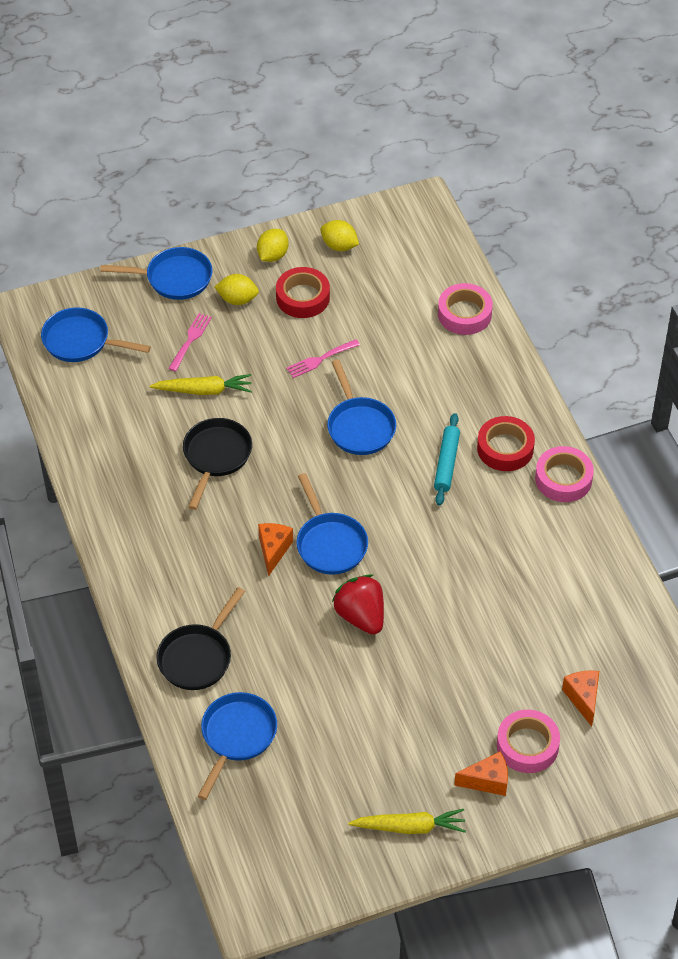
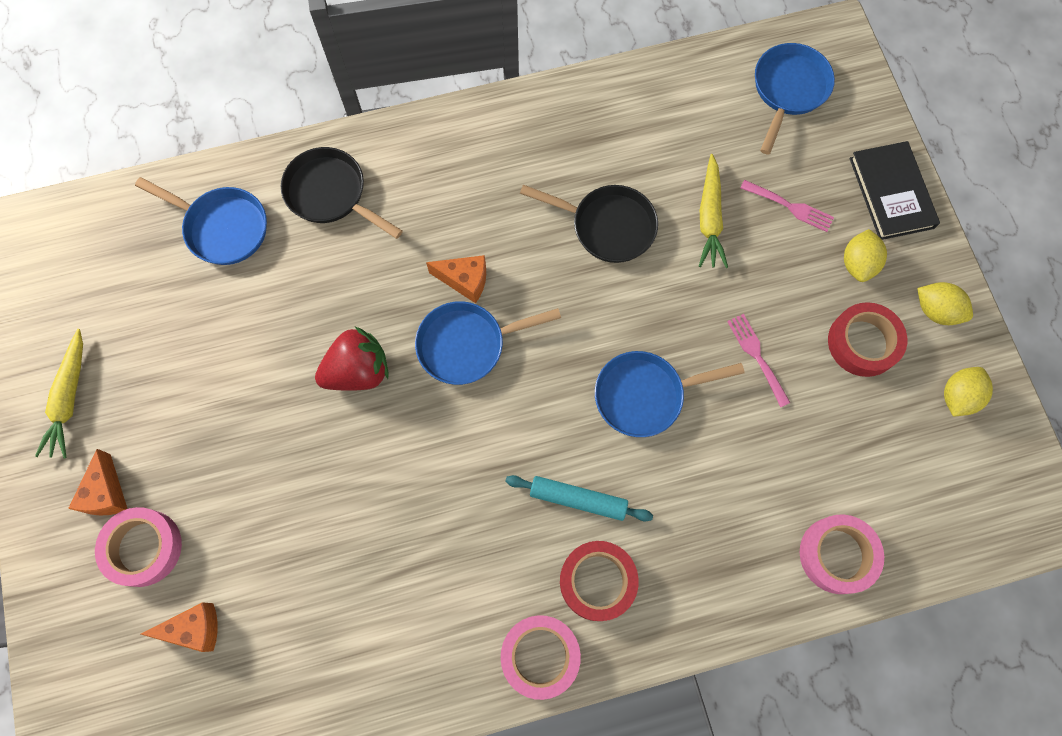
camera: 95 degrees right, 20 degrees up
blue pan [101,247,212,300] -> black book [849,141,940,240]

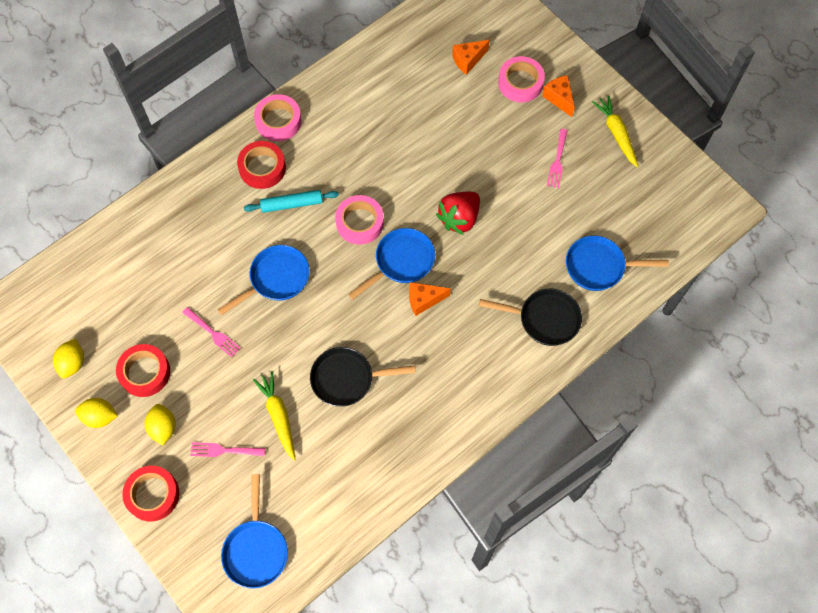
camera: 155 degrees right, 5 degrees down
pink tape [800,515,884,594] -> pink tape moved to [335,195,384,245]
black book [849,141,940,240] -> red tape [122,466,179,522]
none -> pink fork [547,129,568,188]

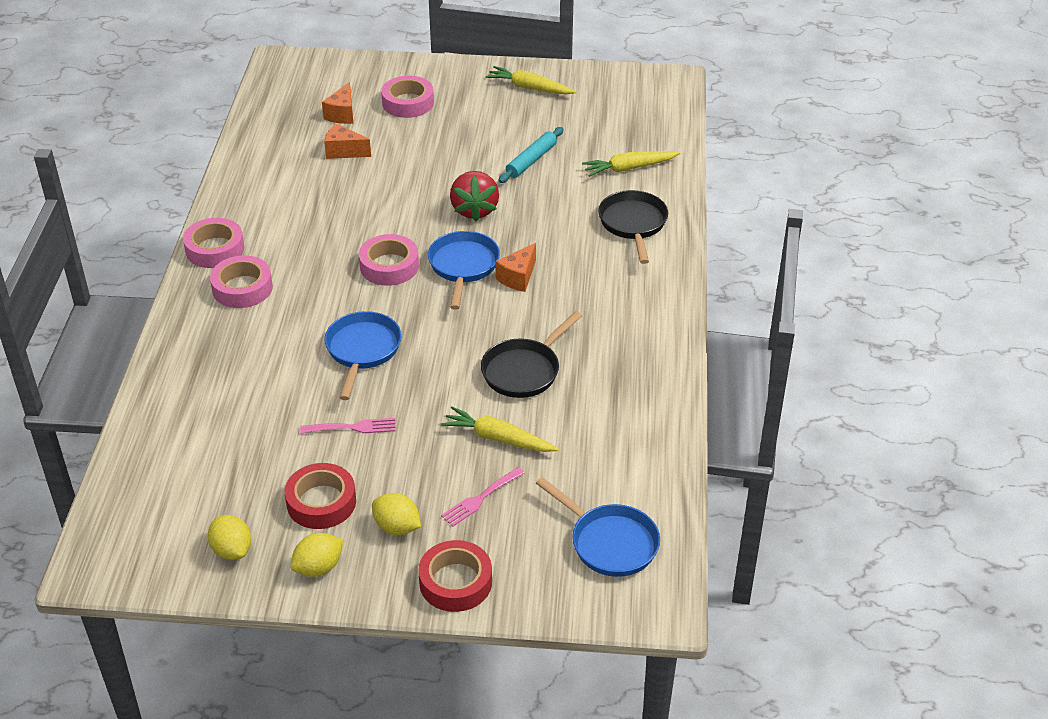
camera: 45 degrees left, 25 degrees down
red tape [237,141,286,189] -> pink tape [210,256,273,308]
turquoise rolling pin [244,190,339,213] -> turquoise rolling pin moved to [498,127,564,183]
black pan [479,288,582,346] -> black pan turned 60 degrees counterclockwise [598,190,668,264]
orange cheese [542,75,575,117] -> orange cheese moved to [324,123,371,159]
pink fork [547,129,568,188] -> none
blue pan [566,236,669,291] -> yellow carrot [582,151,680,177]

